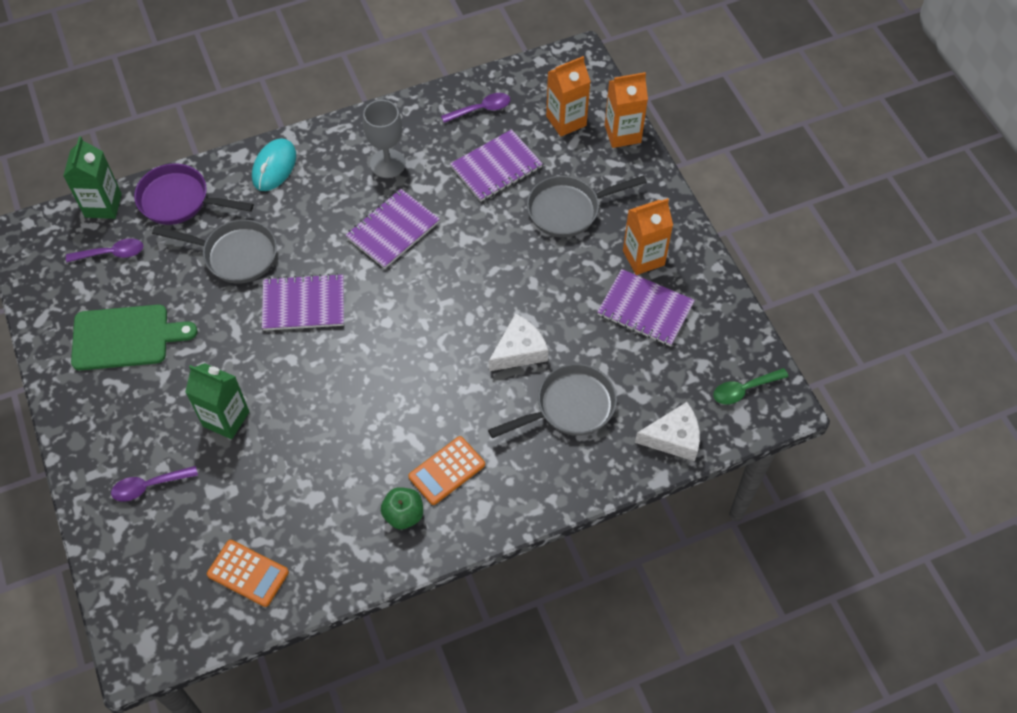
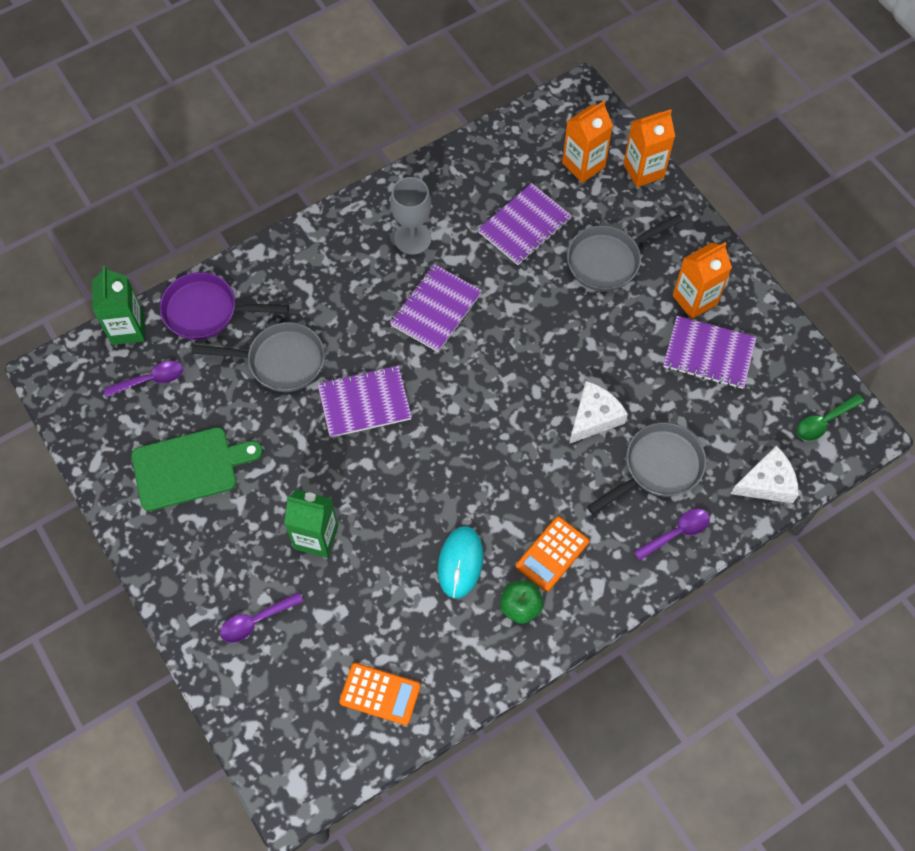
camera: 10 degrees left, 5 degrees up
turquoise mouse [252,138,296,191] -> turquoise mouse moved to [438,526,484,598]
purple spoon [441,93,510,123] -> purple spoon moved to [634,509,710,560]

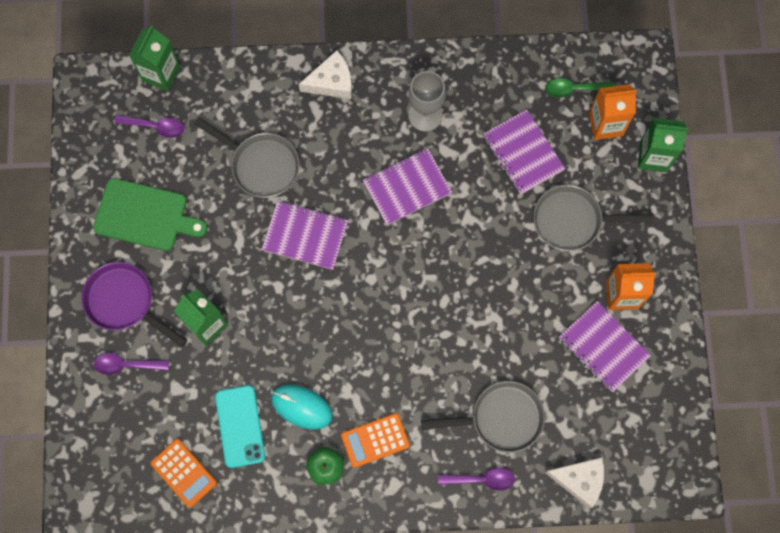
camera: 30 degrees right, 10 degrees up
purple pan [160,272,289,340] -> purple pan moved to [82,262,187,347]
turquoise mouse [438,526,484,598] -> turquoise mouse turned 75 degrees clockwise [271,385,333,429]
purple notebook [478,183,572,265] -> purple notebook turned 75 degrees clockwise [483,109,565,195]
white cheese [569,381,628,444] -> white cheese moved to [299,50,352,99]
orange carton [623,109,675,187] -> green carton [638,118,688,172]
green spoon [797,394,864,441] -> green spoon moved to [545,78,615,98]
none -> turquoise phone [215,385,265,468]

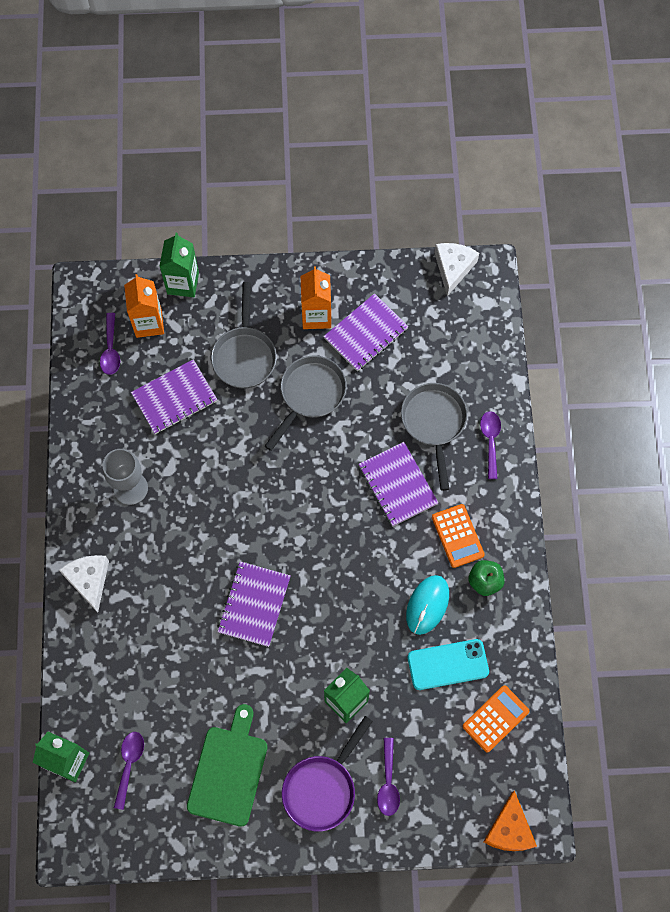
camera: 90 degrees left, 5 degrees down
grey pan [194,117,300,198] -> grey pan moved to [265,356,347,451]
purple notebook [363,148,452,225] -> purple notebook moved to [359,442,438,527]
green spoon [545,78,615,98] -> purple spoon [100,313,120,375]
white cheese [545,457,604,509] -> white cheese moved to [434,243,479,296]
none -> orange cheese [483,790,537,851]

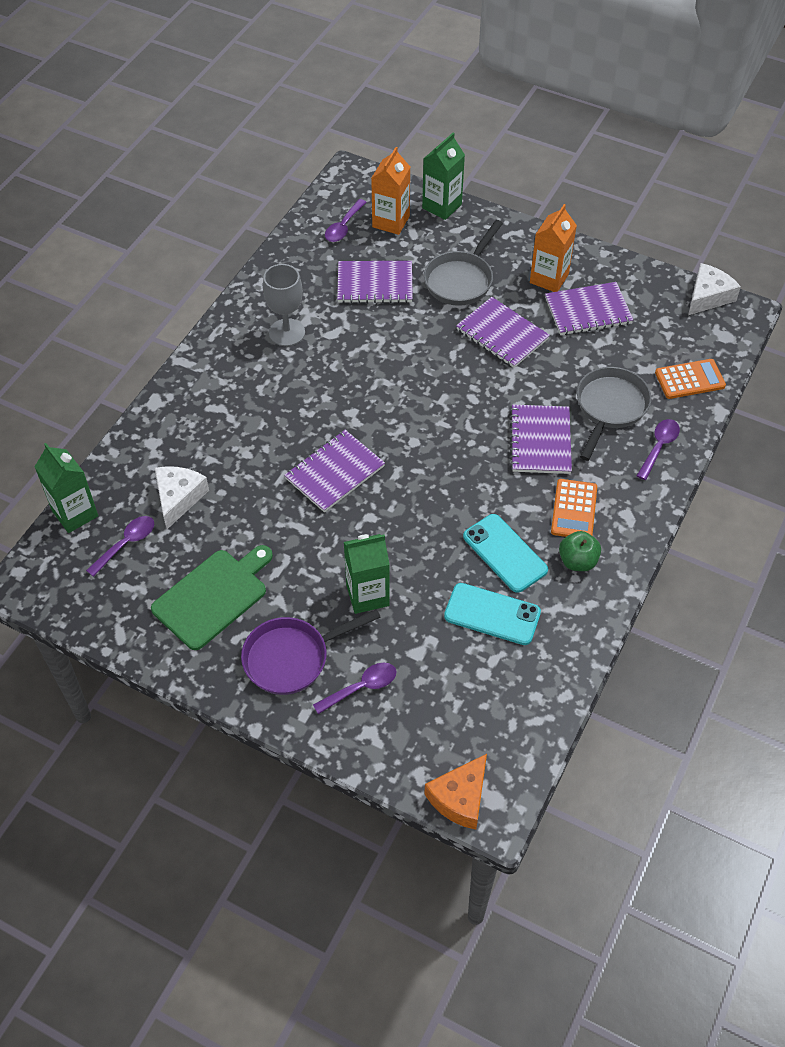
camera: 30 degrees right, 15 degrees down
white cheese [59,555,109,613] -> white cheese moved to [155,466,209,529]
grey pan [265,356,347,451] -> purple notebook [456,297,550,368]
purple spoon [377,738,400,816] -> purple spoon turned 150 degrees counterclockwise [313,663,396,714]
turquoise mouse [406,575,449,635] -> turquoise phone [463,514,548,593]
orange calculator [462,685,529,752] -> orange calculator moved to [655,359,726,399]

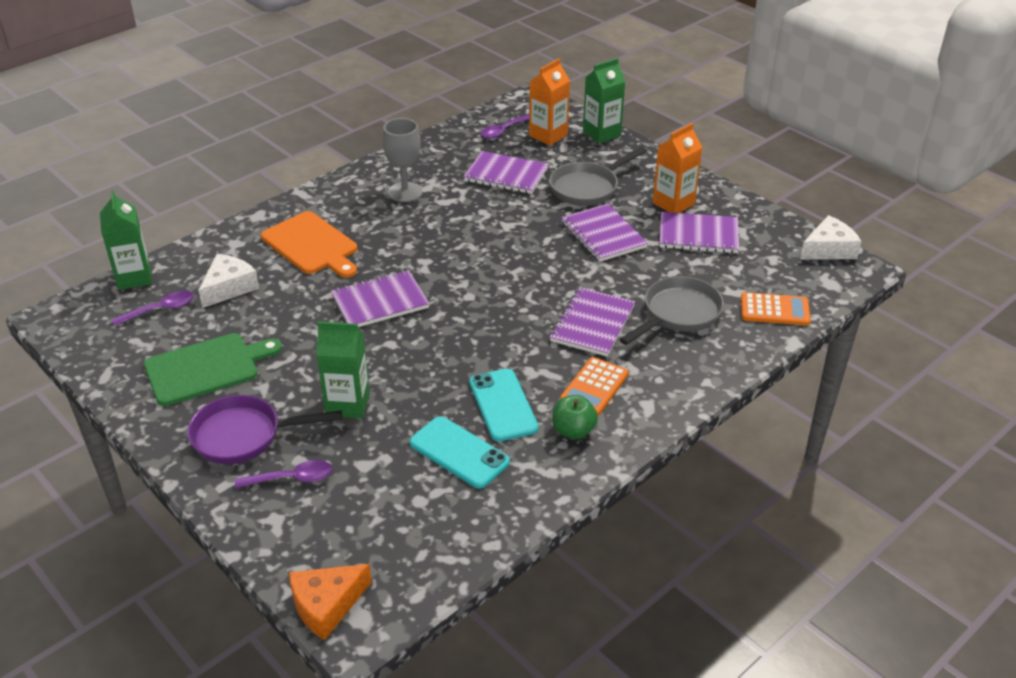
camera: 20 degrees right, 15 degrees down
purple spoon [636,419,680,480] -> none
none -> orange cutting board [261,211,357,278]

